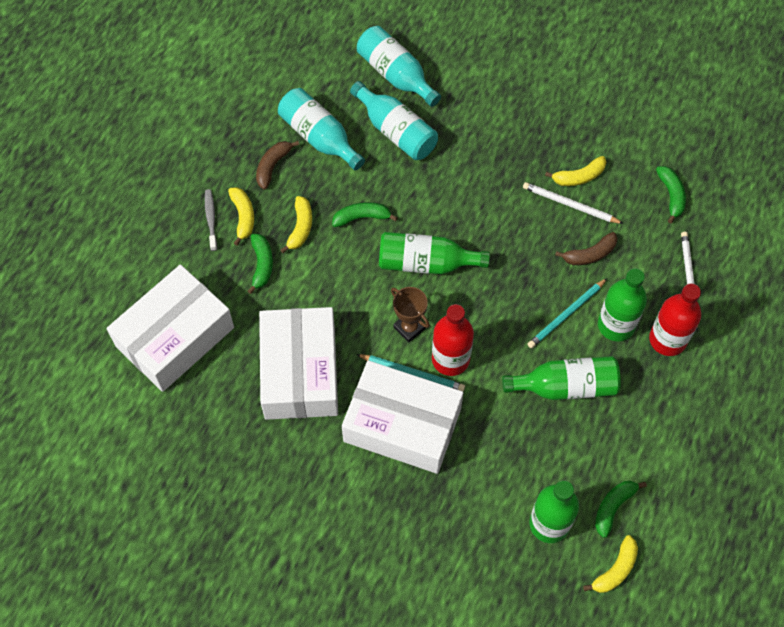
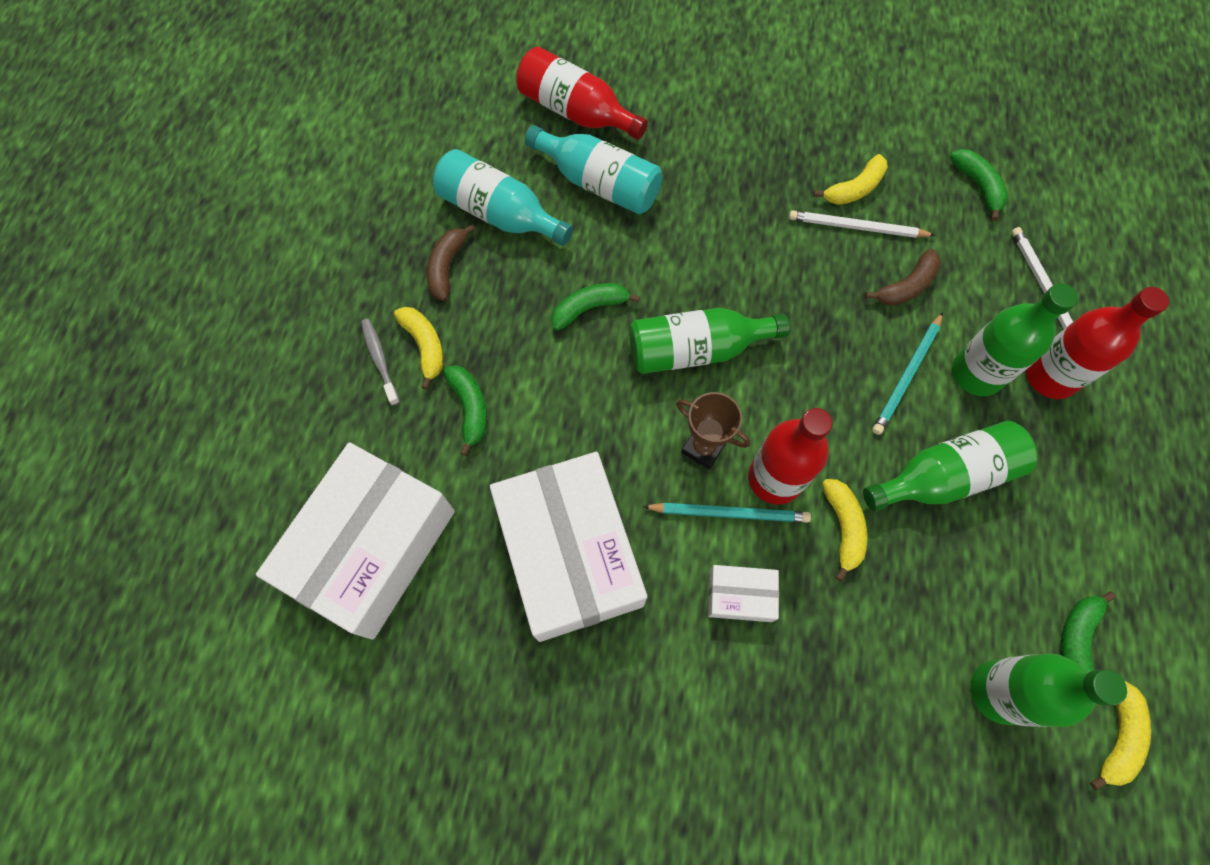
camera: 15 degrees left, 5 degrees up
yellow banana [281,196,312,253] -> yellow banana moved to [822,479,867,581]
white box [342,361,463,474] -> white box [708,565,779,622], size x0.43
turquoise bottle [357,26,441,107] -> red bottle [516,47,648,140]

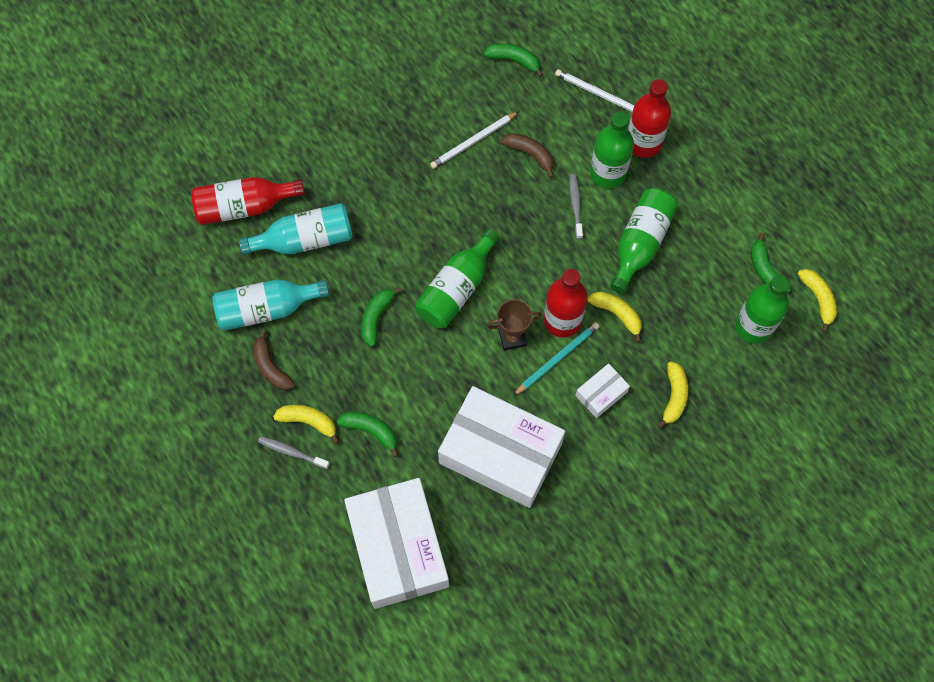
camera: 45 degrees left, 0 degrees up
yellow banana [813,154,888,205] -> yellow banana moved to [657,361,688,428]
brown banana [865,249,941,306] -> brown banana turned 60 degrees counterclockwise [501,133,554,178]
turquoise pencil [872,312,943,435] -> grey toothbrush [569,174,583,239]

